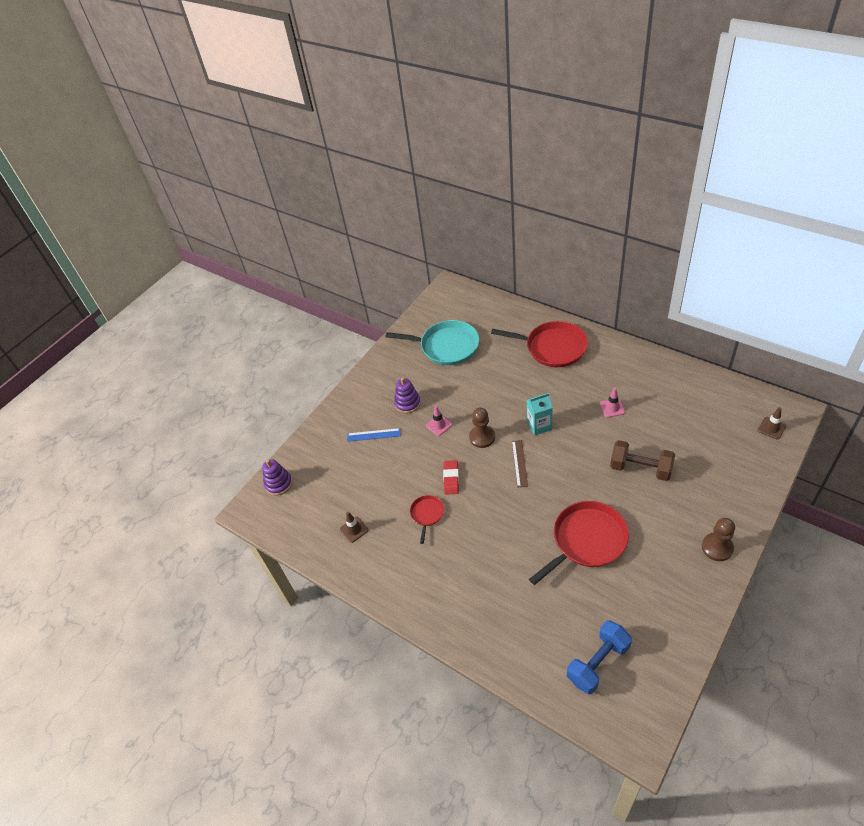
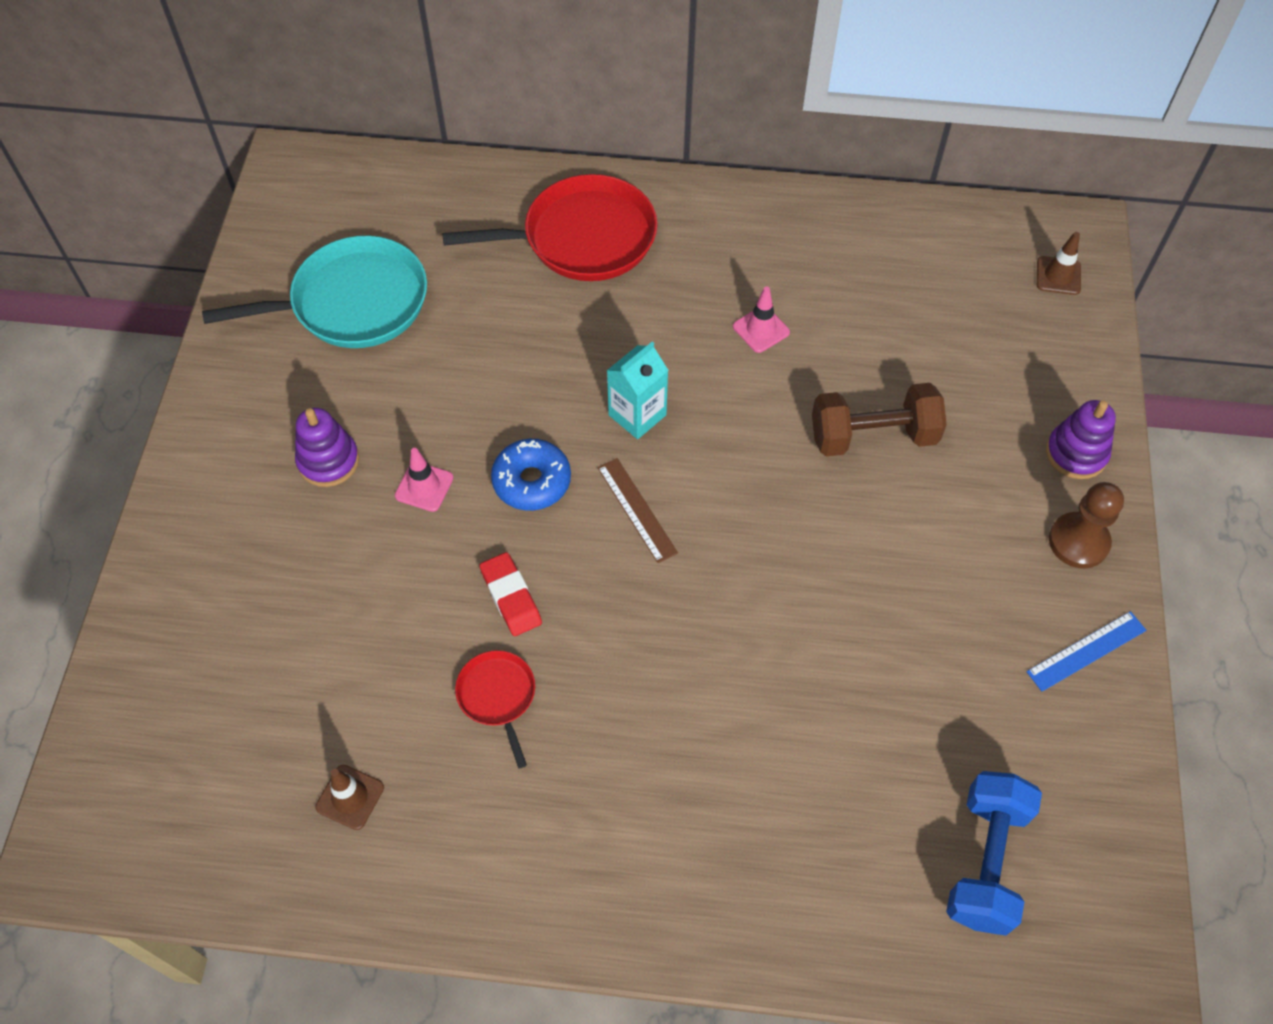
camera: 35 degrees left, 10 degrees up
purple stacking toy [262,459,292,495] -> purple stacking toy moved to [1046,400,1116,479]
blue ruler [347,428,400,442] -> blue ruler moved to [1026,611,1146,691]
brown pawn [469,408,495,448] -> blue donut [491,439,571,511]
red pan [529,501,629,585] -> none

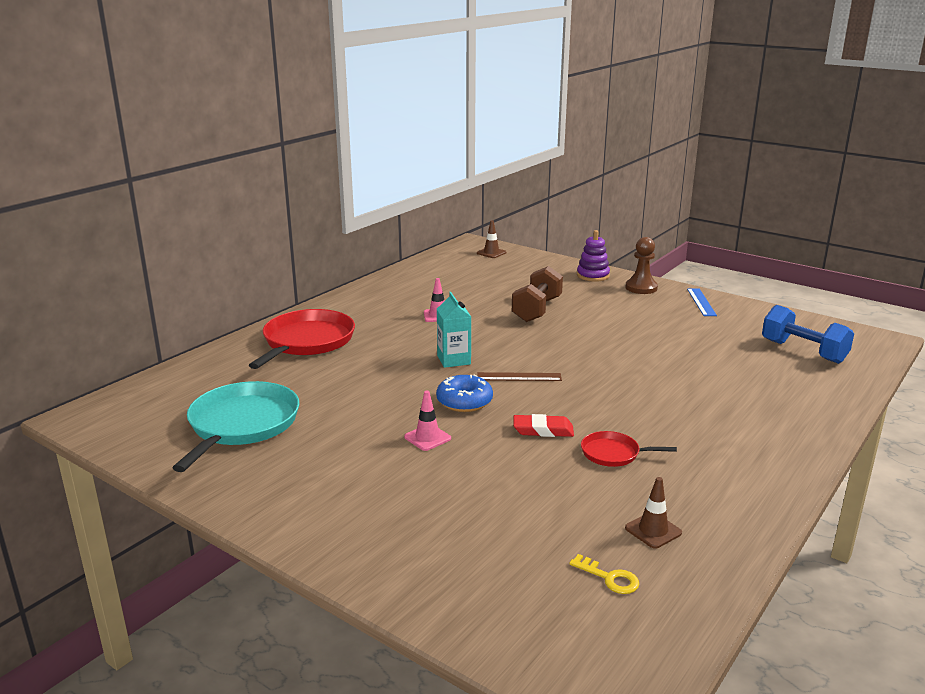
camera: 60 degrees left, 35 degrees down
purple stacking toy [295,408,359,487] -> none
none -> yellow key [569,554,639,594]

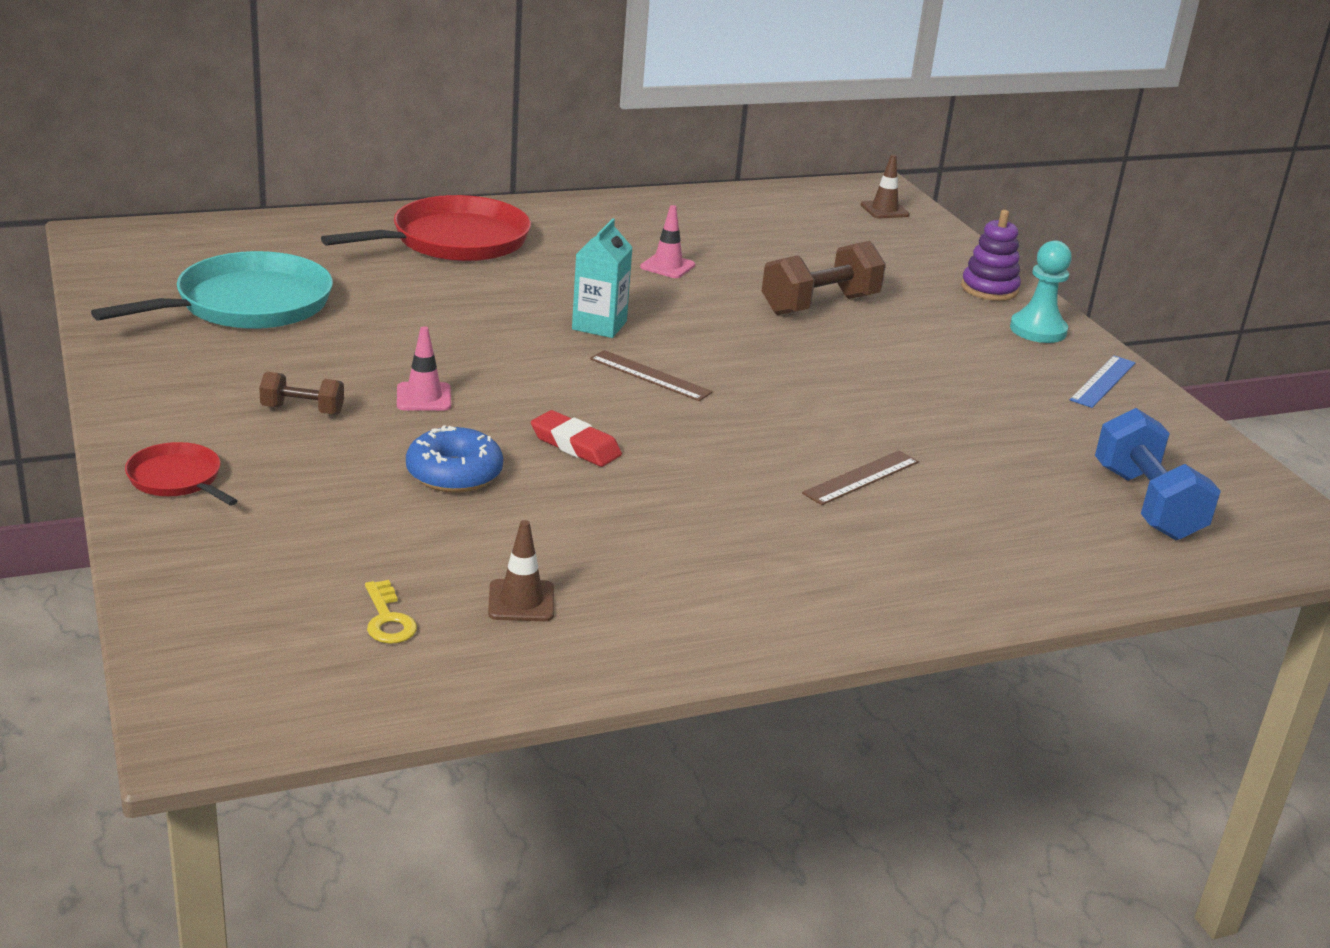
camera: 30 degrees right, 5 degrees up
blue donut [436,374,493,412] -> blue donut moved to [406,425,503,493]
red pan [581,431,677,467] -> red pan moved to [125,442,238,506]
brown pawn [626,237,658,294] -> turquoise pawn [1010,240,1072,343]
none -> brown dumbbell [259,372,344,415]
none -> brown ruler [802,450,919,505]

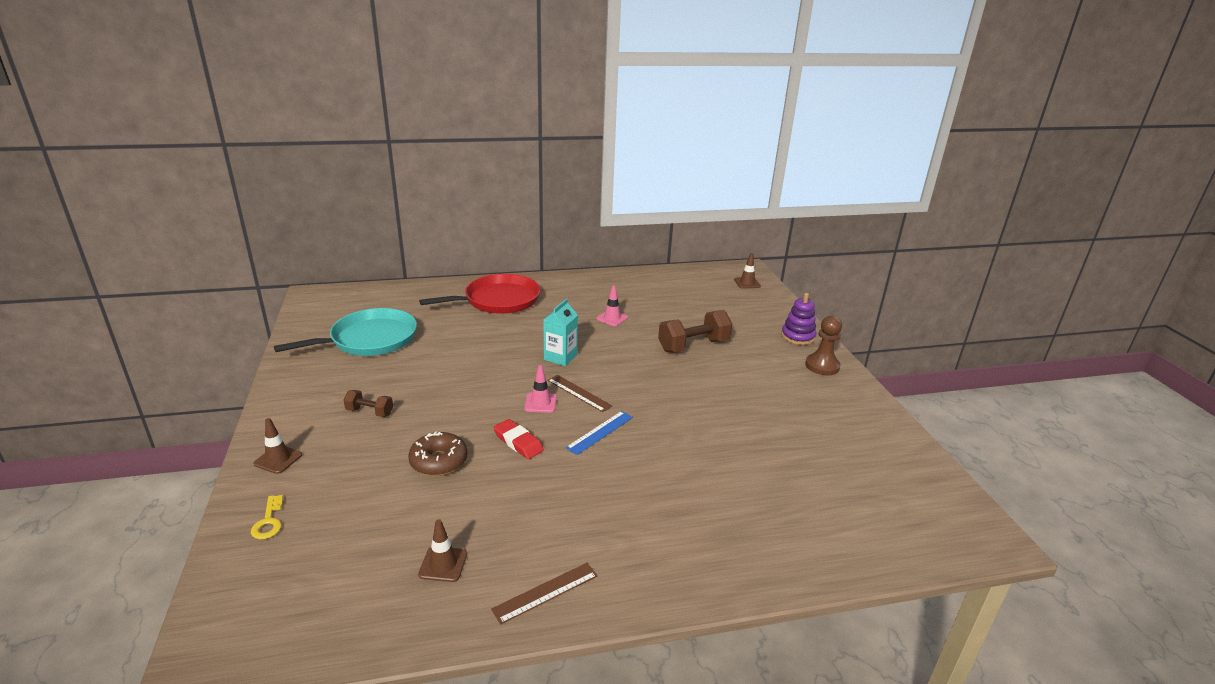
camera: 10 degrees right, 0 degrees up
red pan [125,442,238,506] -> brown traffic cone [253,418,302,474]
yellow key [365,580,417,644] -> yellow key moved to [251,495,283,539]
pink traffic cone [397,326,451,411] -> pink traffic cone moved to [524,365,557,413]
blue donut [406,425,503,493] -> brown donut [408,432,468,476]
brown ruler [802,450,919,505] -> brown ruler moved to [491,563,598,624]
turquoise pawn [1010,240,1072,343] -> brown pawn [805,316,842,375]
blue ruler [1070,356,1136,408] -> blue ruler moved to [566,411,633,455]
blue dumbbell [1095,408,1221,540] -> none

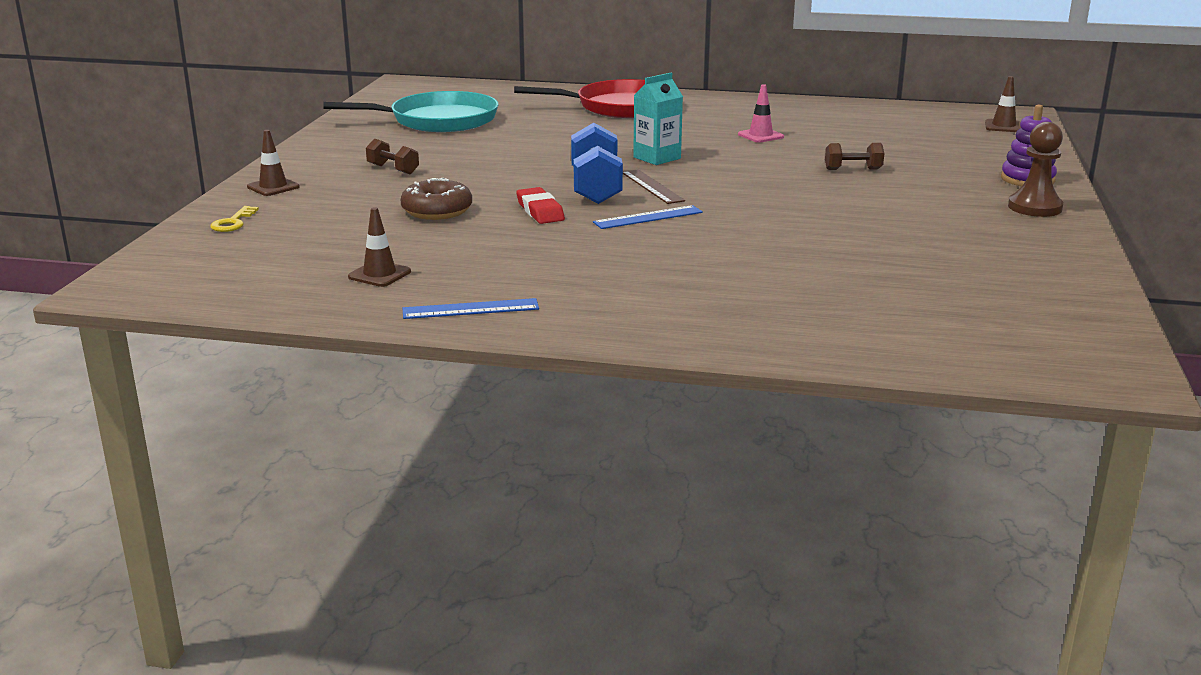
camera: 25 degrees right, 5 degrees down
brown ruler [491,563,598,624] -> blue ruler [402,298,539,319]
pink traffic cone [524,365,557,413] -> blue dumbbell [571,123,623,204]
brown dumbbell [658,310,732,352] -> brown dumbbell [825,143,884,170], size x0.54

